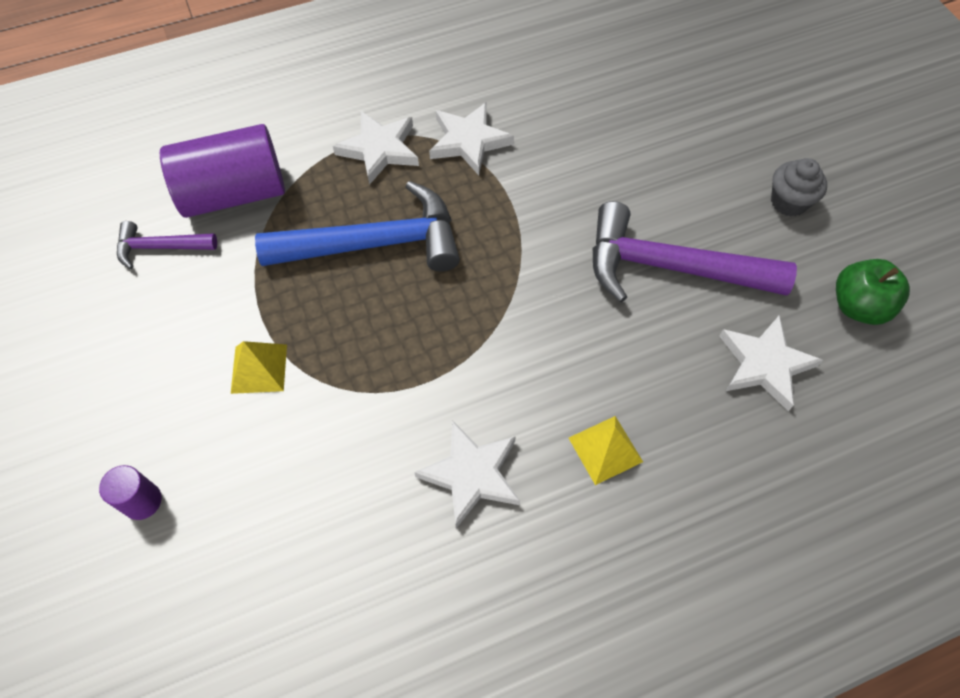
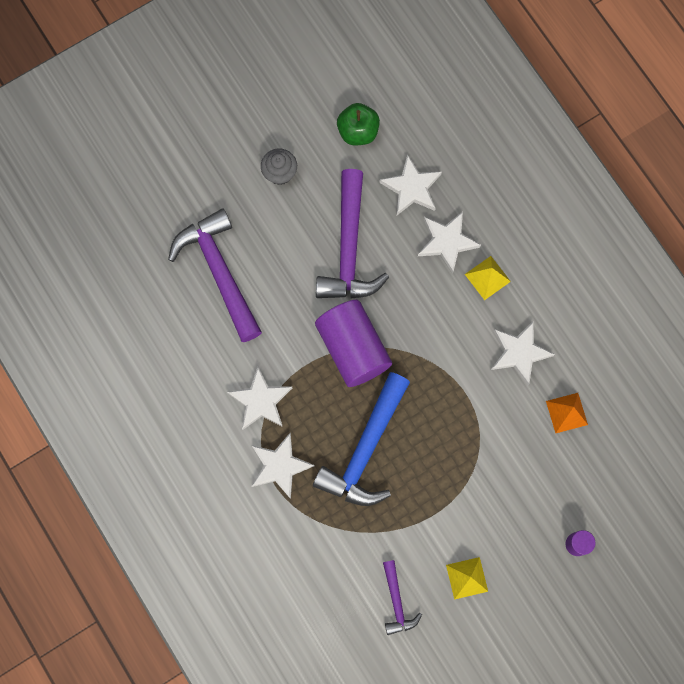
camera: 100 degrees left, 15 degrees up
purple cylinder [160,124,285,218] -> purple cylinder moved to [315,300,392,387]
yellow pyramid [231,341,287,394] -> yellow pyramid moved to [446,557,488,600]
blue hammer [255,181,460,272] -> blue hammer turned 135 degrees counterclockwise [313,372,410,506]
none -> purple hammer [168,209,262,342]
none -> white star [418,212,481,274]
none -> orange pyramid [546,393,588,433]

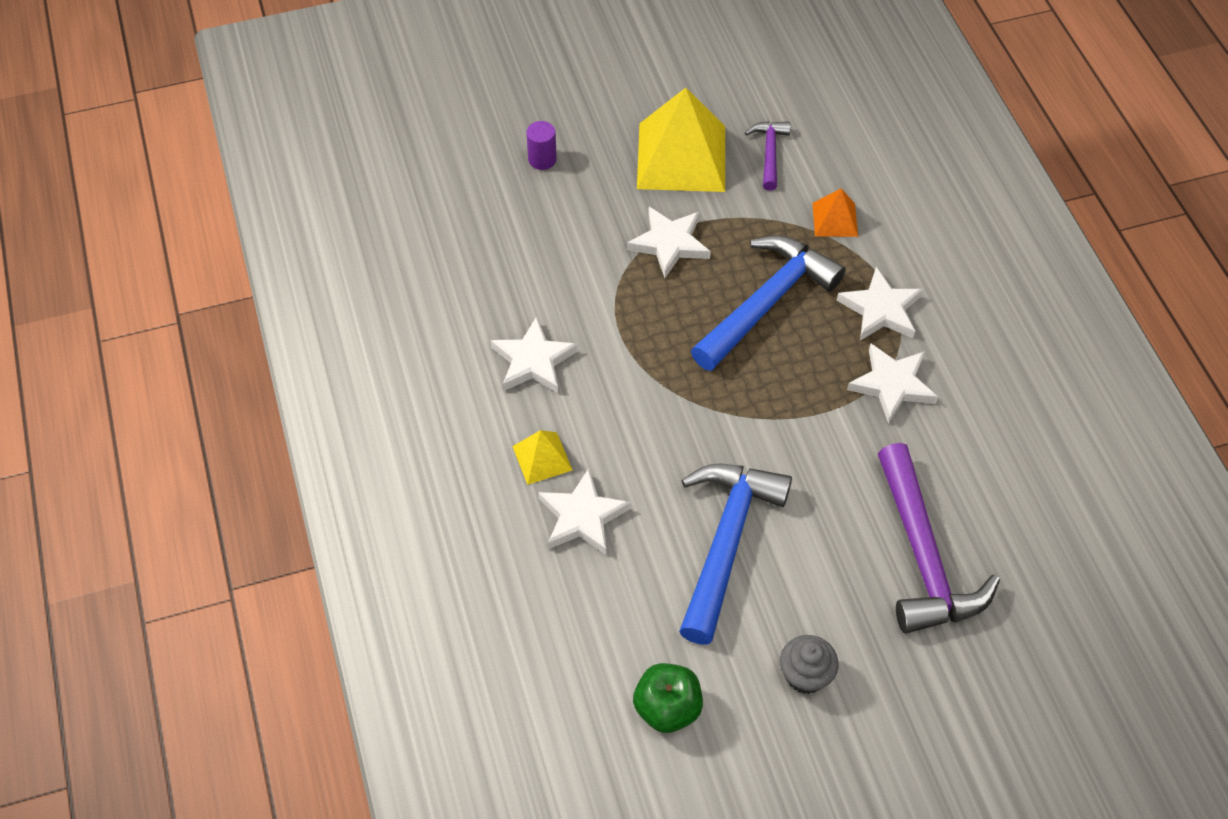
camera: 165 degrees left, 20 degrees down
purple cylinder [315,300,392,387] -> none
purple hammer [316,169,389,299] -> blue hammer [679,464,792,644]
white star [379,154,442,215] -> white star moved to [627,207,711,278]
yellow pyramid [446,557,488,600] -> yellow pyramid [637,88,725,192], size x2.09
orange pyramid [546,393,588,433] -> orange pyramid moved to [812,188,858,237]

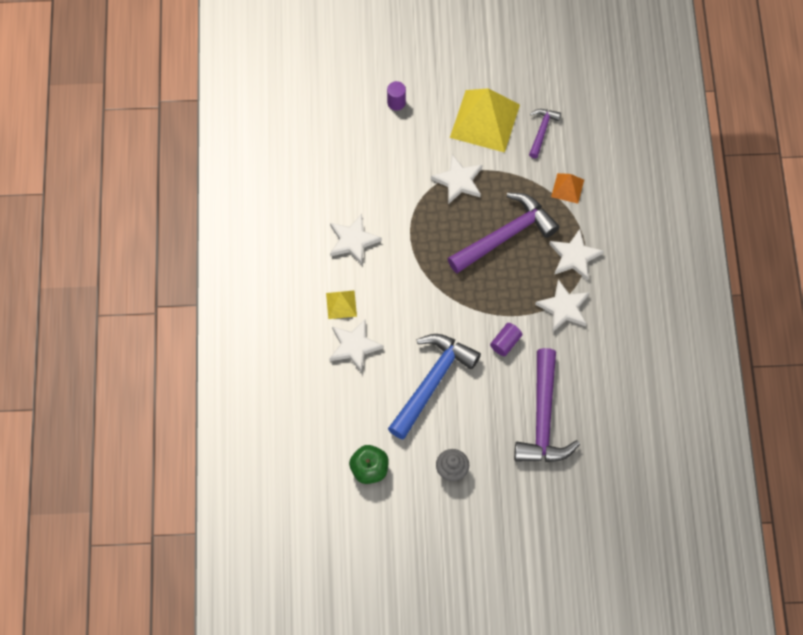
camera: 15 degrees right, 10 degrees up
blue hammer [691,235,846,371] -> purple hammer [447,193,559,273]
none -> purple cylinder [490,323,522,356]

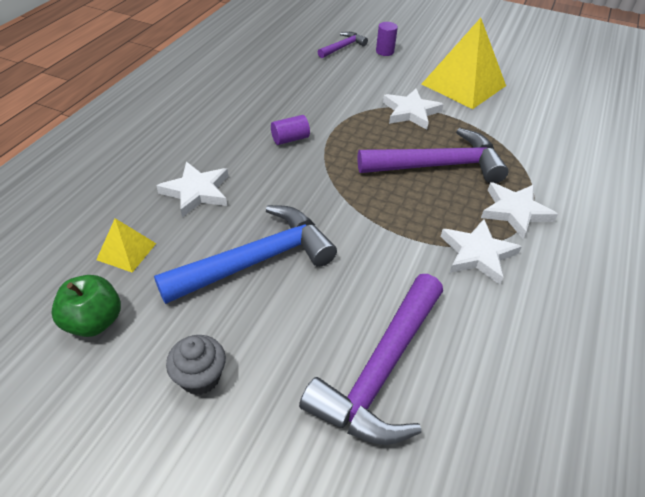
camera: 25 degrees right, 20 degrees down
yellow pyramid [326,290,357,319] -> yellow pyramid moved to [96,218,157,273]
white star [330,214,382,265] -> none
purple cylinder [490,323,522,356] -> purple cylinder moved to [271,115,310,145]
purple hammer [529,109,561,158] -> purple hammer moved to [318,32,368,58]
orange pyramid [551,173,584,204] -> none

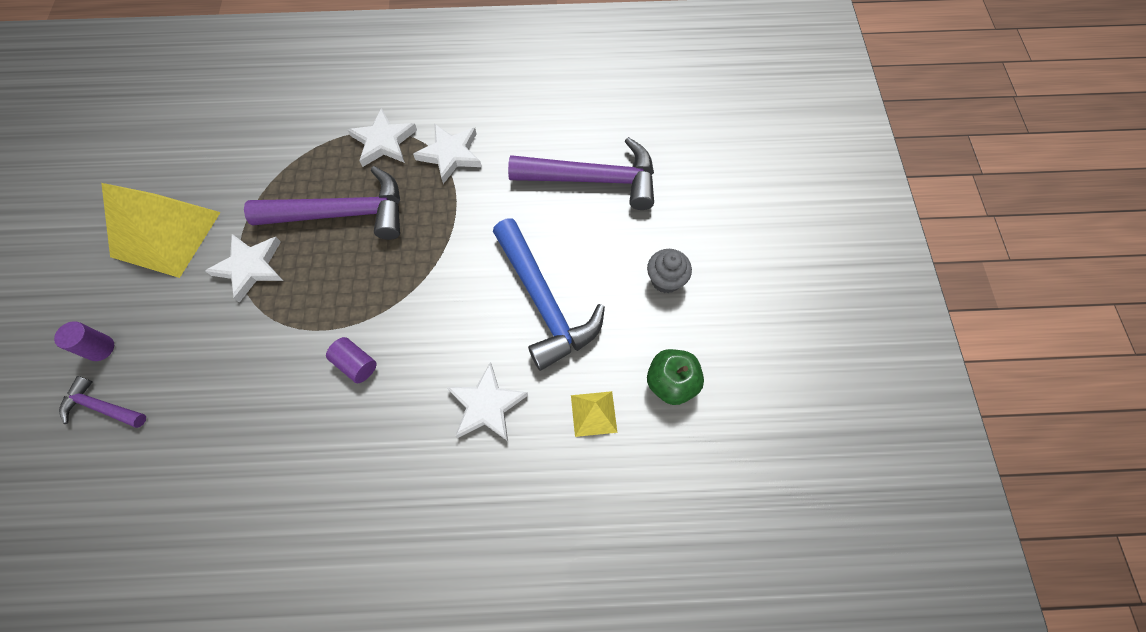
camera: 115 degrees left, 20 degrees up
blue hammer [154,205,337,304] -> blue hammer turned 150 degrees counterclockwise [493,218,605,371]
purple hammer [357,128,508,183] -> purple hammer turned 120 degrees clockwise [244,166,400,240]

